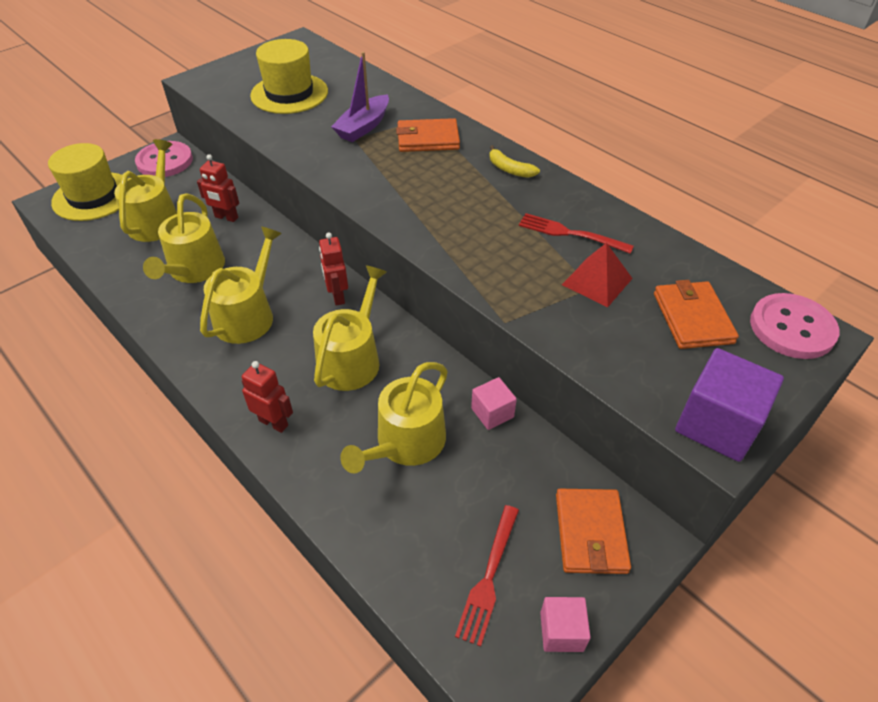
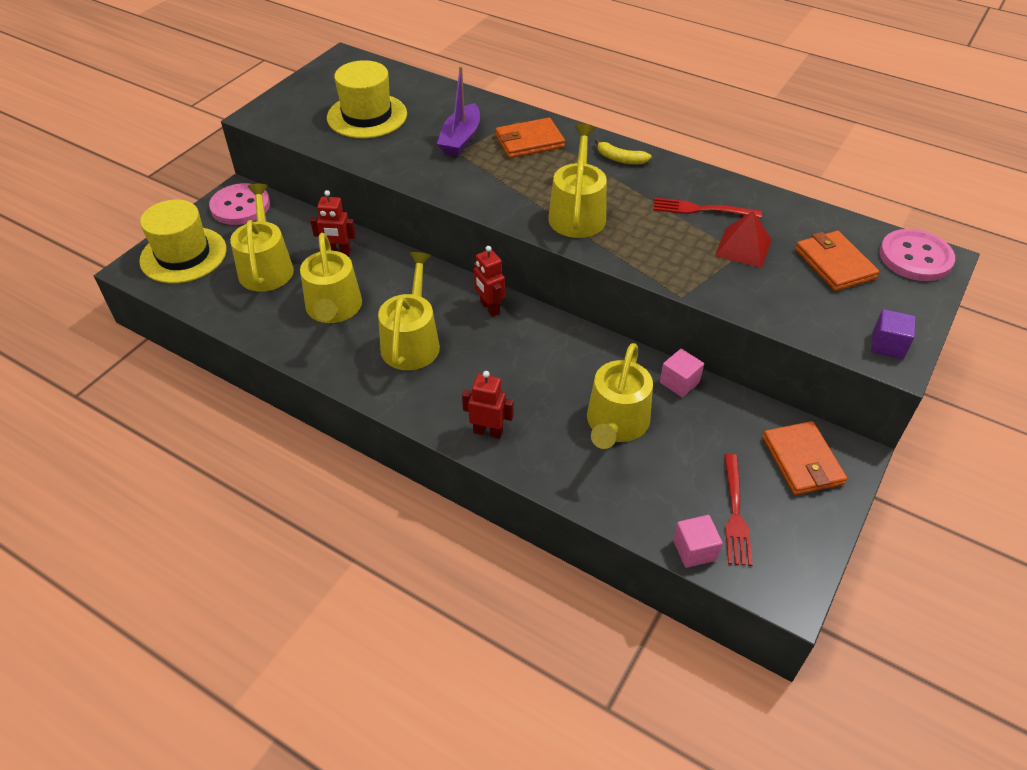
camera: 15 degrees left, 0 degrees up
yellow watering can [313,265,387,391] -> yellow watering can moved to [548,124,607,238]
pink cube [540,597,590,652] -> pink cube moved to [673,515,723,568]
purple cube [675,348,784,462] -> purple cube [871,309,916,359], size x0.56

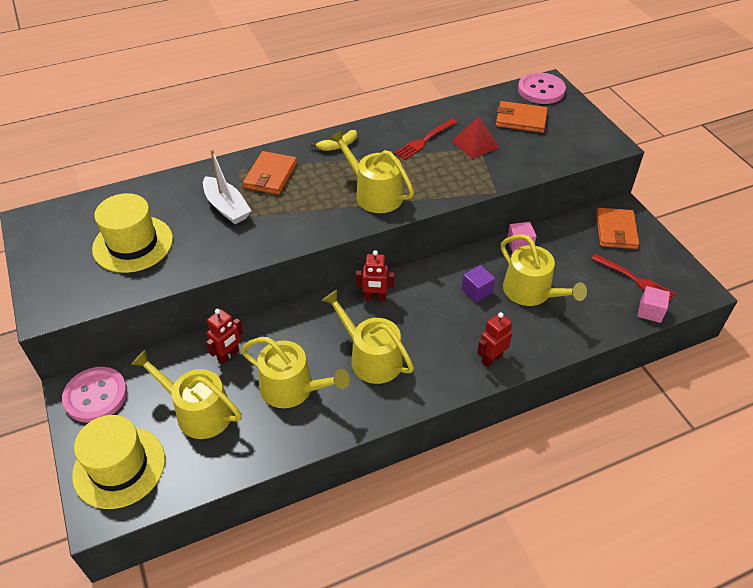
camera: 55 degrees left, 0 degrees up
purple boat [437,66,480,156] -> white boat [203,149,251,224]
orange wallet [762,421,847,495] -> orange wallet turned 75 degrees clockwise [596,208,639,249]
purple cube [871,309,916,359] -> purple cube moved to [462,265,495,303]

